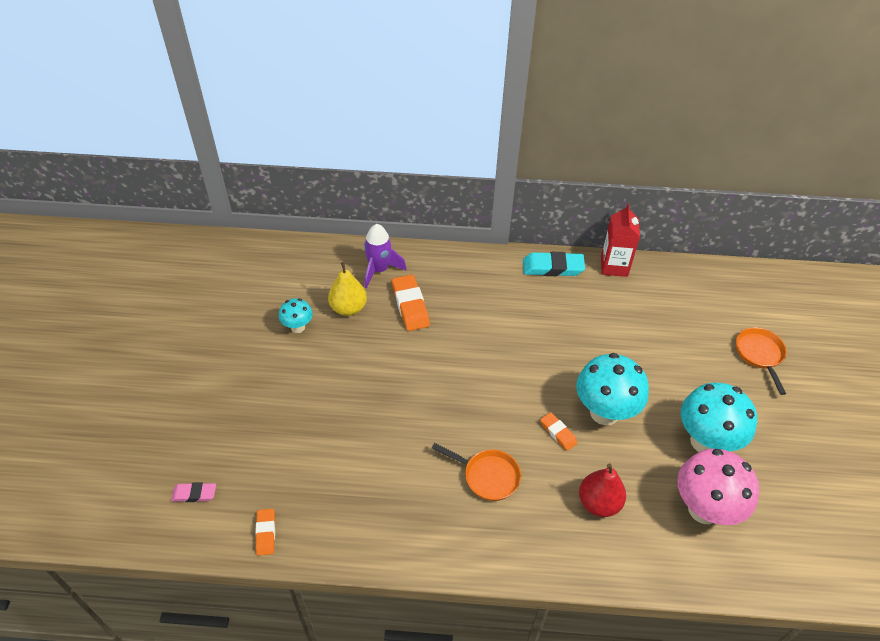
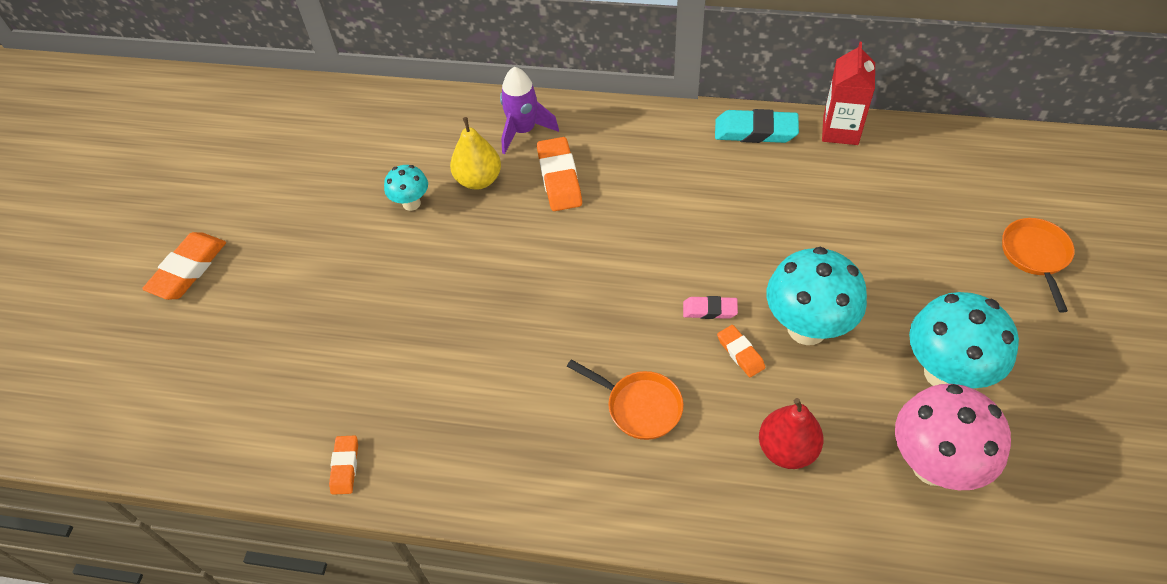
camera: 10 degrees right, 5 degrees up
pink eraser [171,483,216,502] -> pink eraser moved to [683,296,738,319]
none -> orange eraser [142,232,226,300]

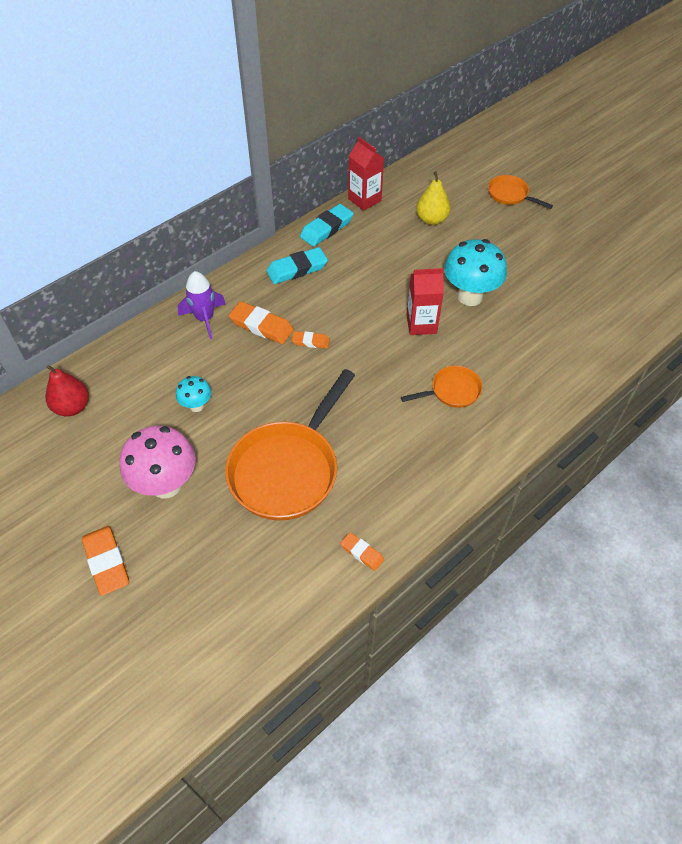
camera: 55 degrees left, 0 degrees up
yellow pear [450,117,501,190] -> yellow pear moved to [416,172,451,225]
pink eraser [683,296,738,319] -> red carton [406,268,444,335]
orange eraser [717,325,765,377] -> orange eraser moved to [292,331,330,348]
red pear [759,398,824,469] -> red pear moved to [45,365,89,416]
pink mushroom [895,384,1011,490] -> pink mushroom moved to [120,426,196,499]
turquoise mushroom [909,292,1019,388] -> none
none -> orange pan [225,369,355,521]
none -> turquoise eraser [266,247,328,284]

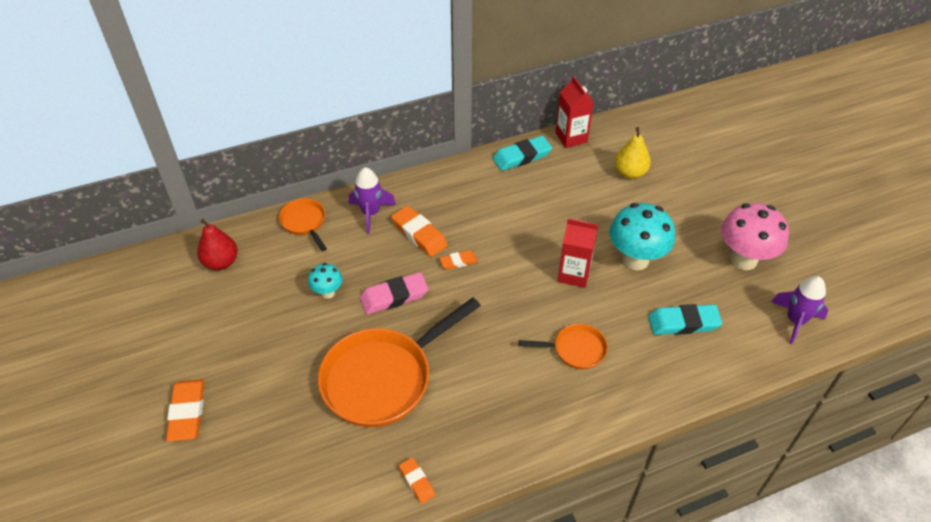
camera: 20 degrees right, 5 degrees down
pink mushroom [120,426,196,499] -> pink mushroom moved to [721,203,789,270]
turquoise eraser [266,247,328,284] -> turquoise eraser moved to [648,304,723,335]
orange eraser [292,331,330,348] -> orange eraser turned 45 degrees counterclockwise [439,250,478,270]
orange pan [488,175,553,209] -> orange pan moved to [279,198,327,251]
none -> pink eraser [360,272,428,314]
none -> purple rocket [771,276,828,344]

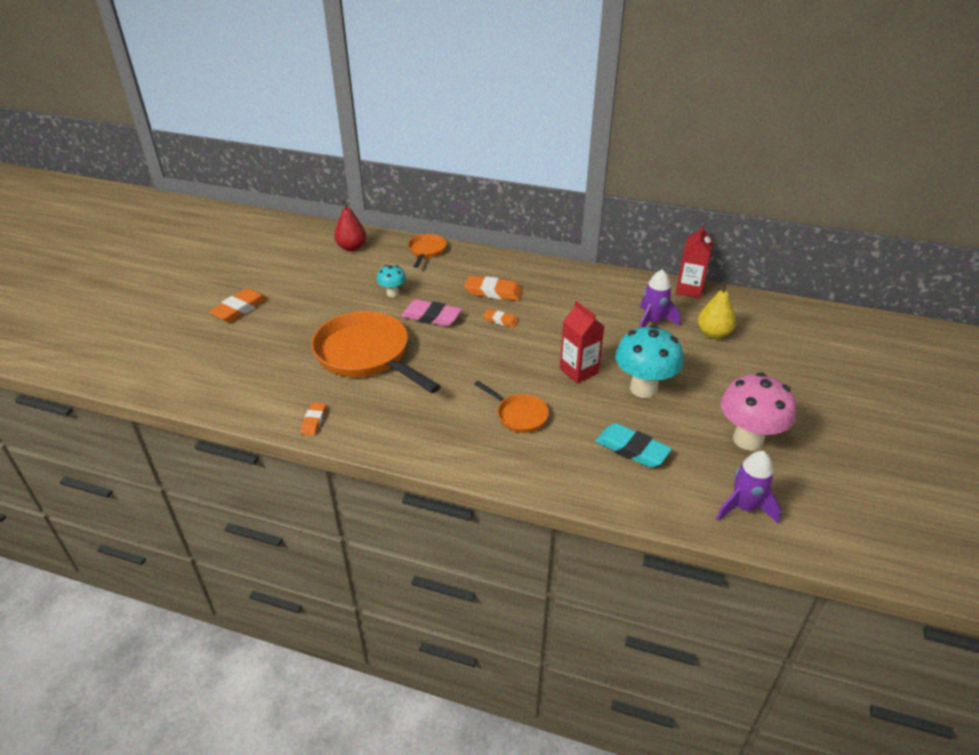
camera: 40 degrees right, 10 degrees down
orange pan [318,297,481,427] -> orange pan turned 45 degrees clockwise [311,311,441,393]
purple rocket [349,167,396,234] -> purple rocket moved to [639,269,680,328]
orange eraser [391,206,448,257] -> orange eraser turned 75 degrees counterclockwise [464,276,523,301]
turquoise eraser [493,136,552,171] -> none

